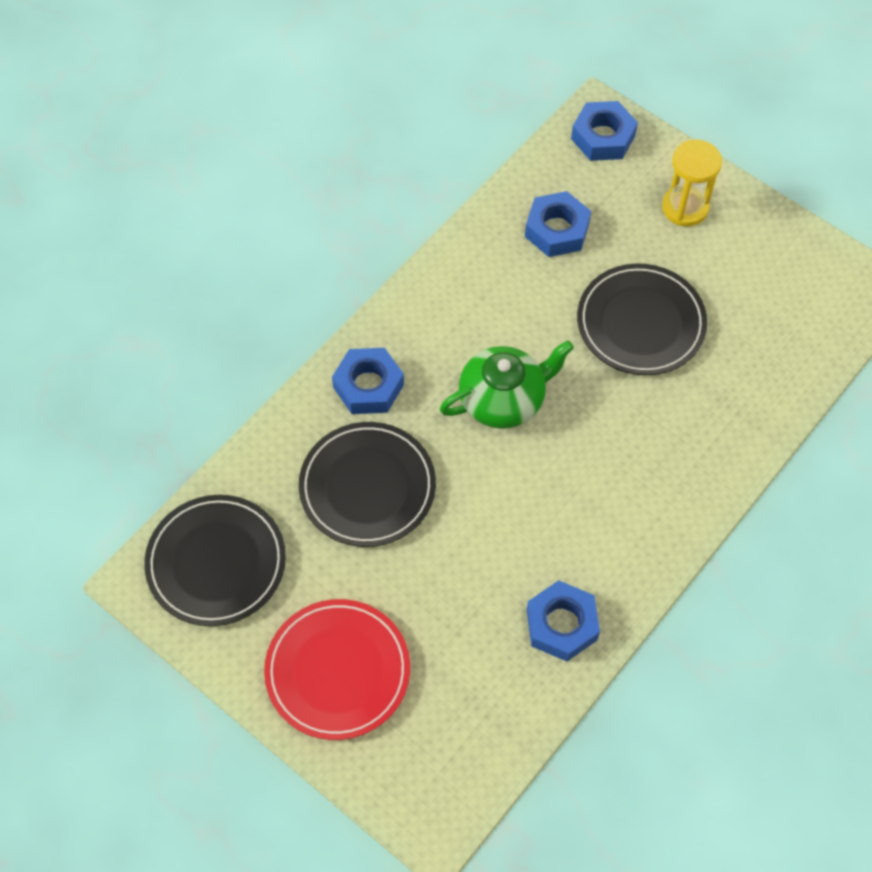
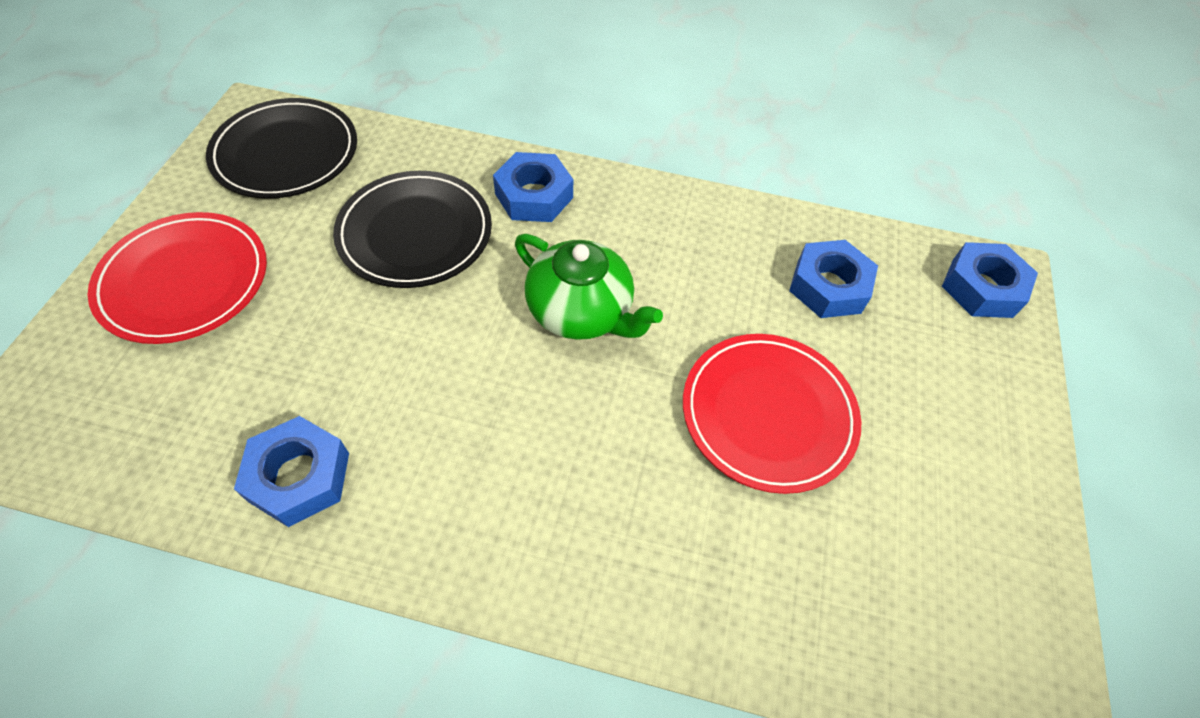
camera: 60 degrees right, 5 degrees down
black plate [577,263,707,375] -> red plate [683,334,861,494]
yellow hourglass [662,139,722,226] -> none

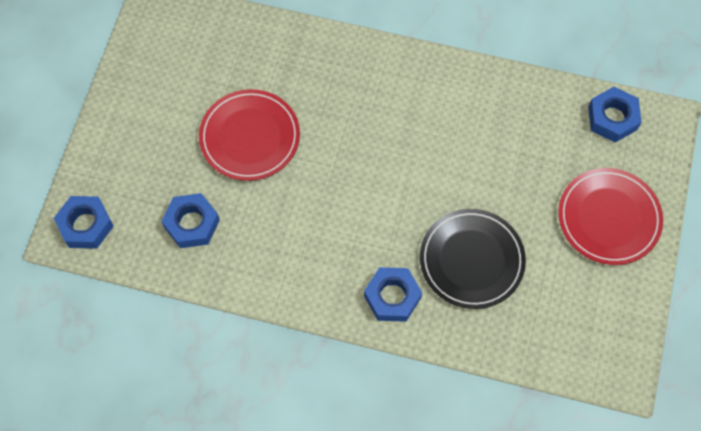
camera: 175 degrees left, 10 degrees up
black plate [206,98,357,199] -> none
blue nut [234,416,349,527] -> blue nut moved to [588,87,642,143]
green teapot [515,234,663,340] -> none

